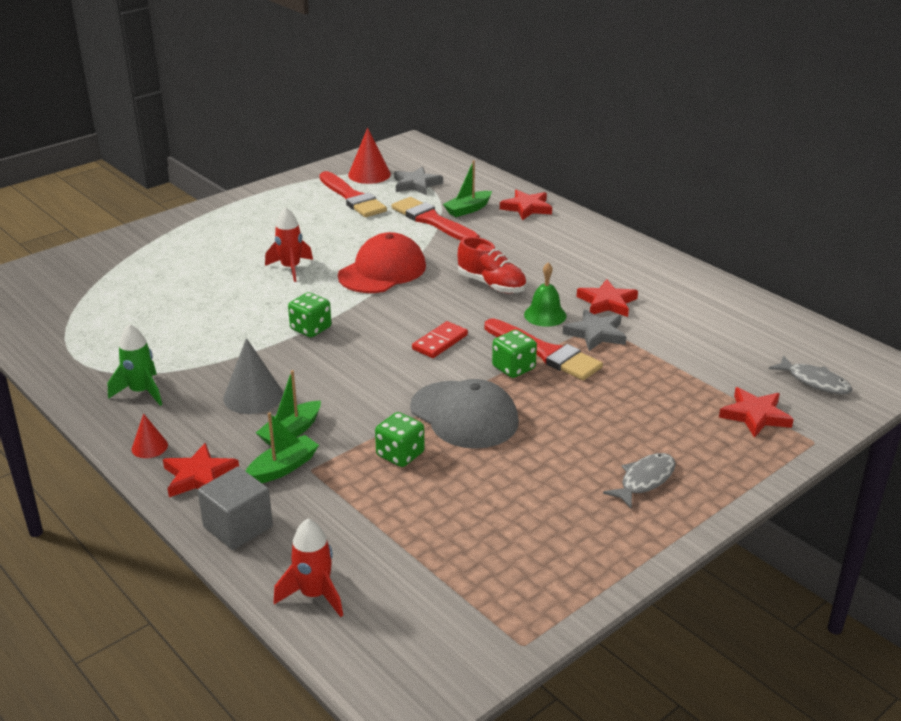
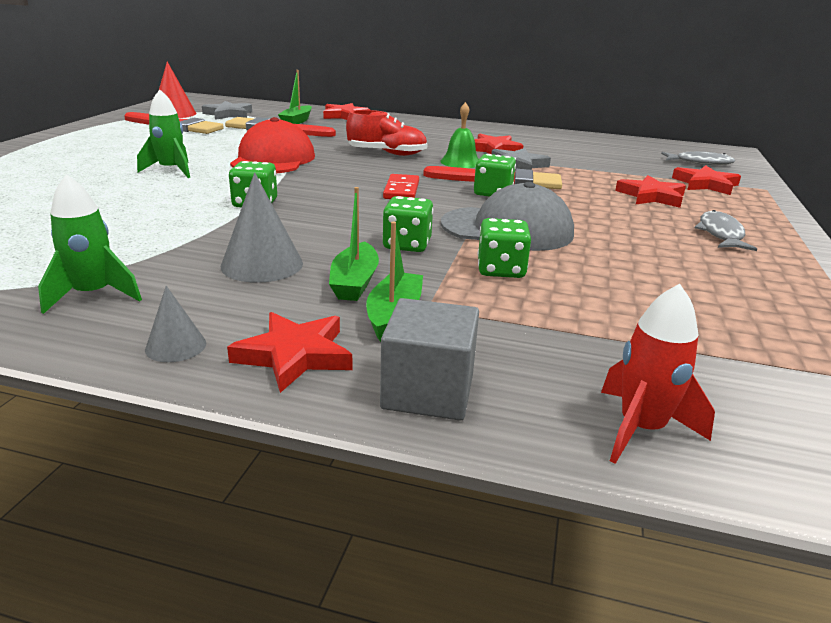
camera: 35 degrees left, 5 degrees down
red cone [132,414,168,458] -> grey cone [145,286,206,362]
red rocket [265,207,313,282] -> green rocket [137,90,190,178]
none -> green dice [382,196,433,252]
none -> red star [615,175,686,208]

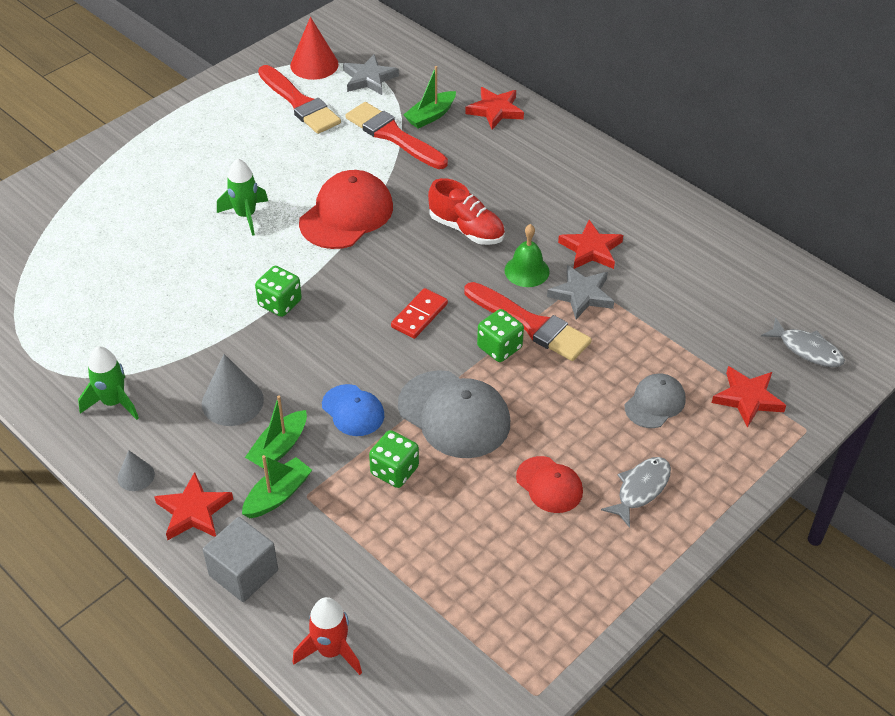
camera: 30 degrees right, 20 degrees up
green dice [382,196,433,252] -> blue cap [322,384,384,436]
red star [615,175,686,208] -> grey cap [625,373,686,428]
none -> red cap [516,456,583,513]

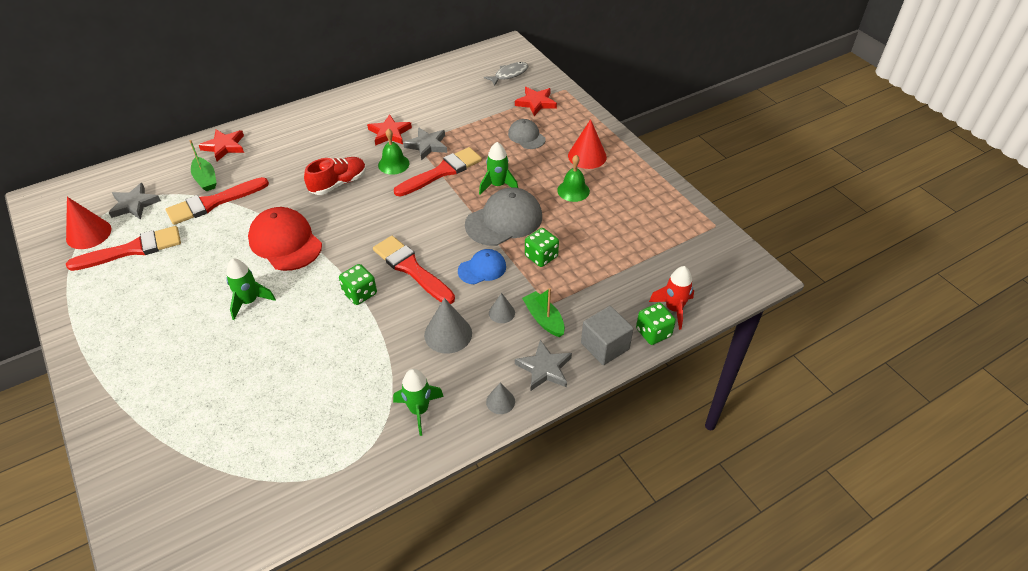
camera: 75 degrees left, 0 degrees up
red star [154,472,233,540] -> grey star [515,340,572,391]
green boat [245,396,307,469] -> grey cone [489,293,515,323]
red domino [391,288,448,339] -> none
green dice [477,309,524,362] -> green dice moved to [636,303,676,345]
red cap [516,456,583,513] -> green bell [557,155,590,202]
grey fish [601,457,671,528] -> red cone [568,119,607,169]
none -> red brush [373,236,455,304]
none -> green rocket [479,142,518,195]

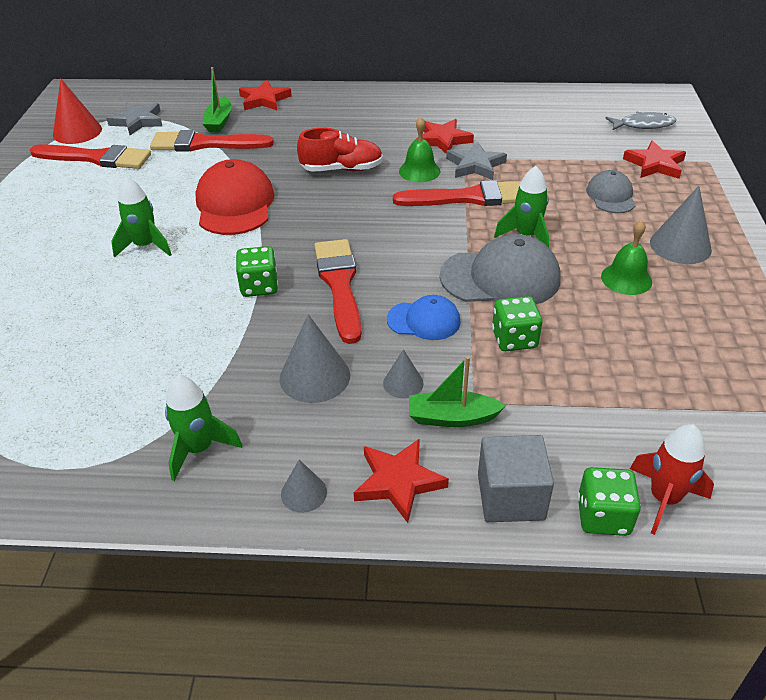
camera: 35 degrees right, 5 degrees down
grey star [515,340,572,391] -> red star [354,438,449,523]
green boat [522,288,565,337] -> green boat turned 90 degrees counterclockwise [409,356,506,427]
red cone [568,119,607,169] -> grey cone [650,186,712,264]

